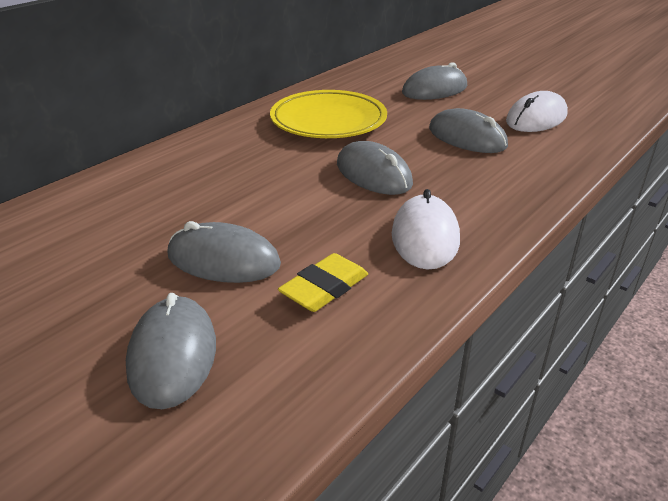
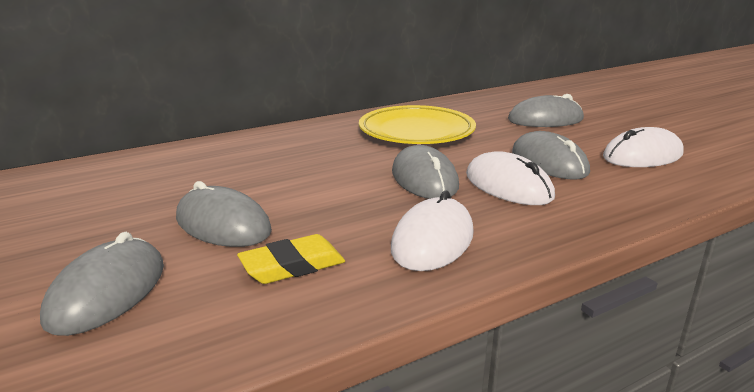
camera: 20 degrees right, 10 degrees down
none -> white mouse [466,151,555,205]

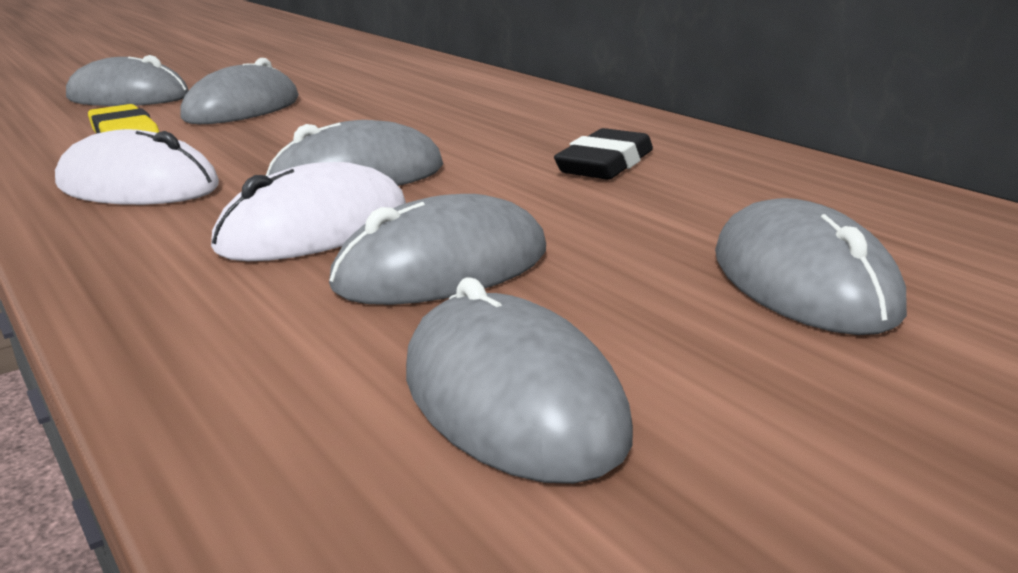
camera: 85 degrees right, 0 degrees up
yellow plate [359,105,476,144] -> black eraser [554,128,653,180]
white mouse [603,127,684,167] -> grey mouse [406,277,633,484]

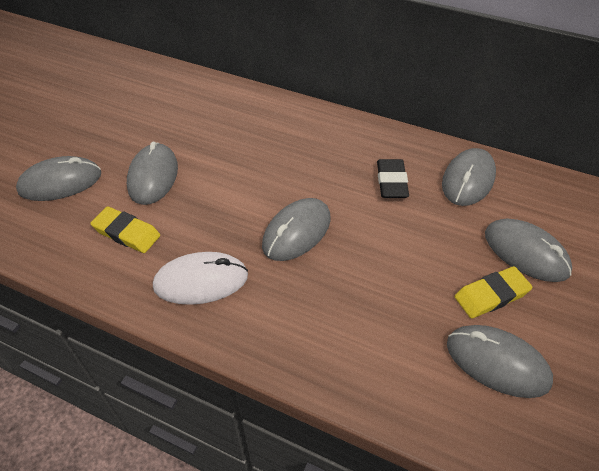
camera: 30 degrees left, 25 degrees up
white mouse [211,162,406,261] -> none
grey mouse [329,194,546,305] -> grey mouse moved to [442,148,496,206]
none -> yellow eraser [455,266,533,319]

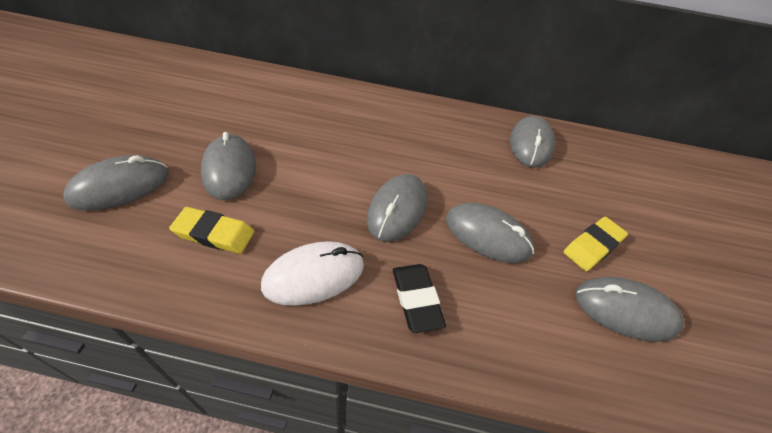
camera: 20 degrees left, 0 degrees up
black eraser [377,159,409,198] -> black eraser moved to [393,264,446,333]
grey mouse [485,219,572,282] -> grey mouse moved to [446,203,534,263]

